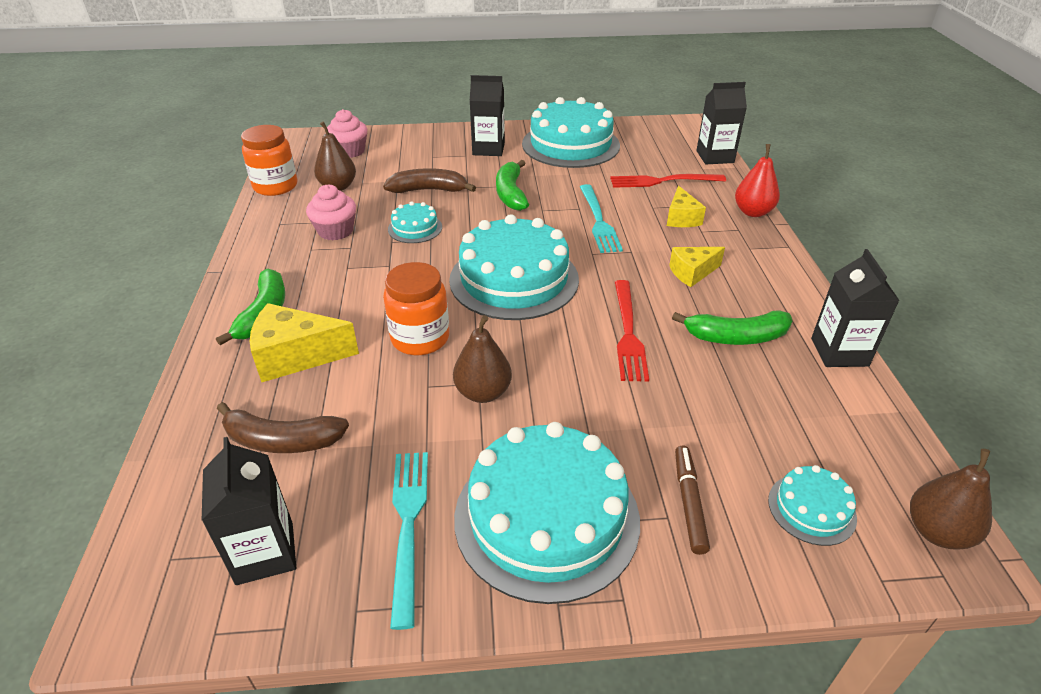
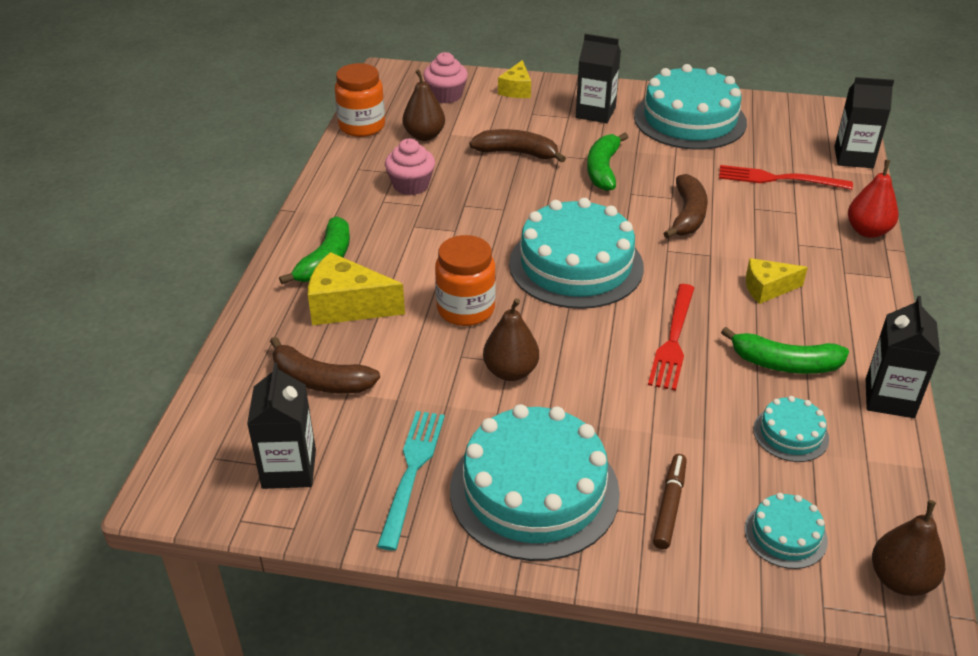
camera: 15 degrees right, 0 degrees up
turquoise cake [388,201,442,243] -> turquoise cake moved to [753,396,829,462]
turquoise fork [580,184,623,253] -> brown banana [663,174,708,239]
yellow cheese [667,186,706,227] -> yellow cheese moved to [498,60,531,98]

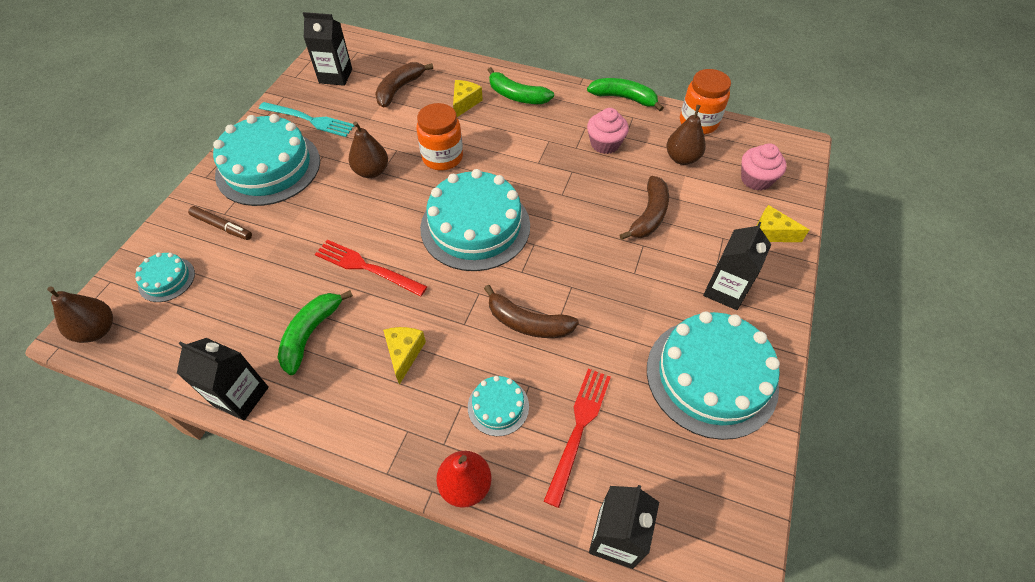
camera: 100 degrees right, 15 degrees up
yellow cheese [308,252,405,325] -> yellow cheese [453,80,483,117], size x0.63
green banana [587,133,628,191] -> green banana moved to [587,78,664,111]
turquoise cake [753,396,829,462] -> turquoise cake moved to [468,376,529,436]

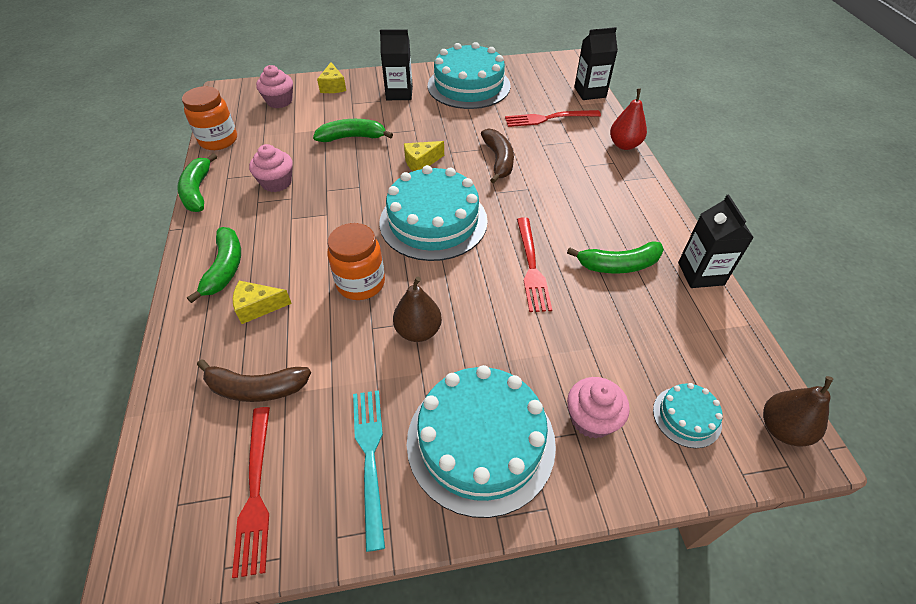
camera: 120 degrees left, 5 degrees down
brown marker [188,206,252,240] -> pink cupcake [567,377,630,439]
black carton [303,12,352,86] -> red fork [232,407,270,578]
yellow cheese [383,327,426,385] -> yellow cheese moved to [404,141,444,171]
turquoise cake [468,376,529,436] -> none
brown banana [619,176,669,240] -> green banana [313,119,393,142]
brown pear [667,105,706,165] -> none

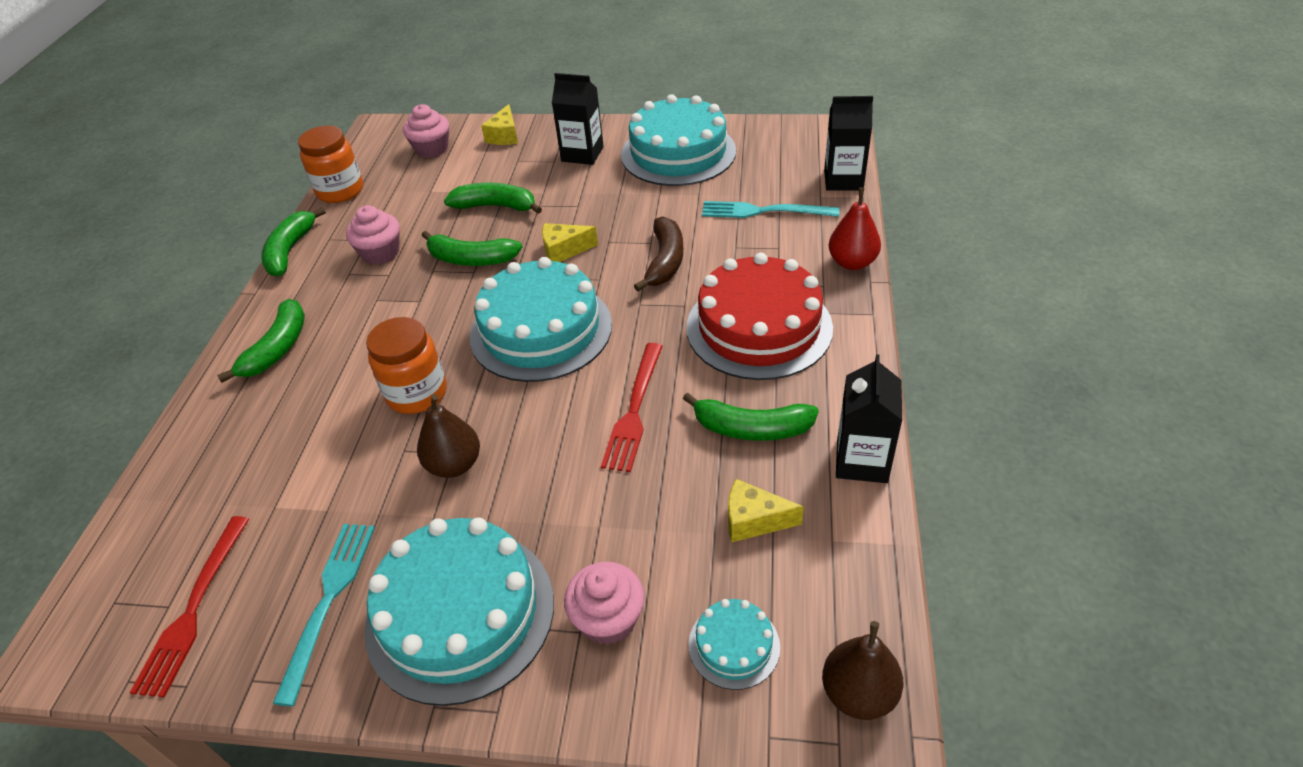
camera: 20 degrees right, 5 degrees down
brown banana [197,359,311,402] -> none
yellow cheese [233,281,292,324] -> yellow cheese moved to [728,479,804,542]
red fork [505,110,601,127] -> turquoise fork [702,201,840,218]
none -> green banana [422,231,522,266]
none -> red cake [686,253,833,380]

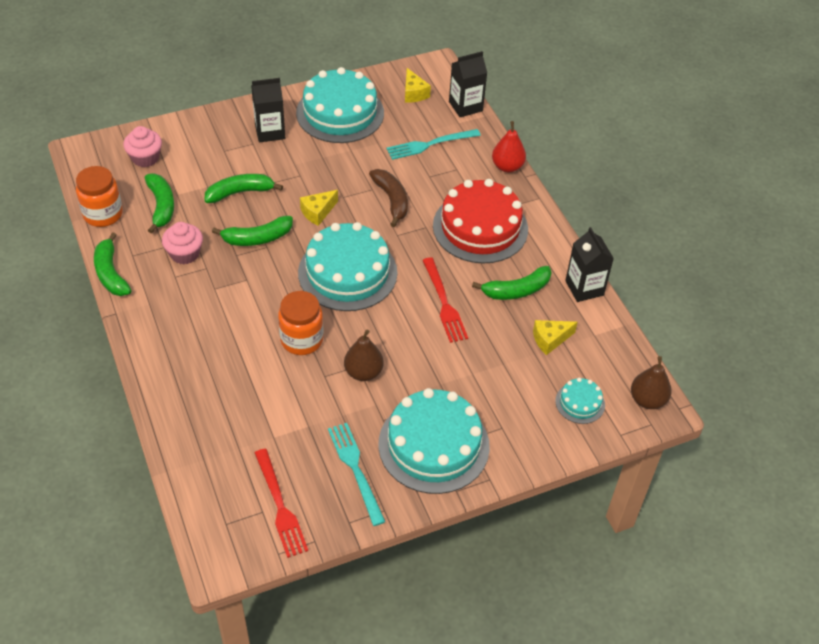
camera: 35 degrees left, 5 degrees up
green banana [217,299,305,383] -> green banana moved to [145,173,174,234]
yellow cheese [481,104,518,145] -> yellow cheese moved to [405,68,431,103]
pink cupcake [564,562,645,645] -> none

